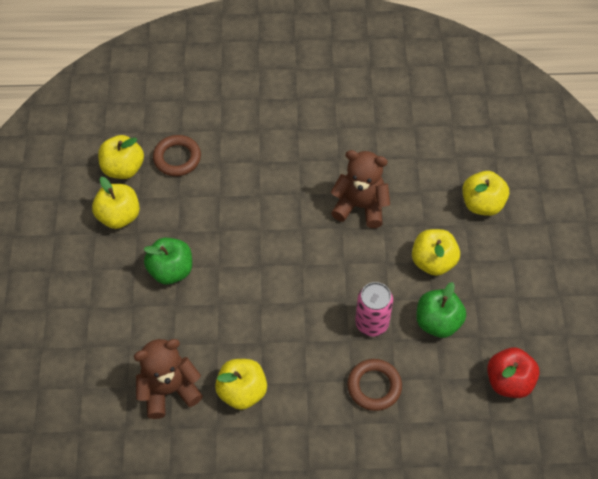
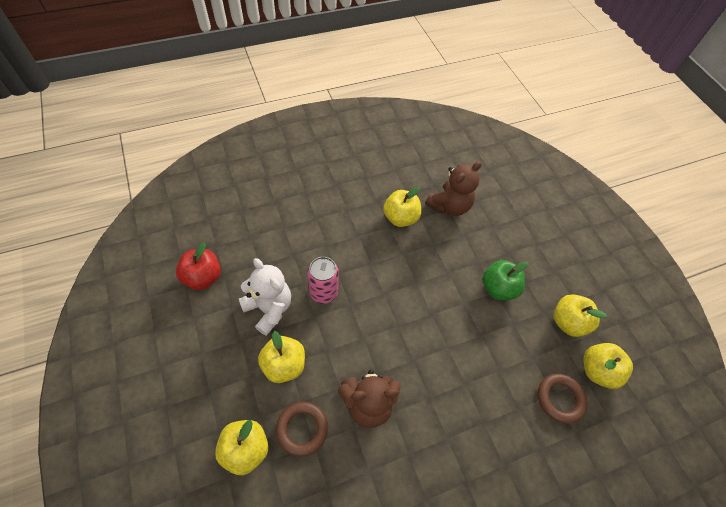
camera: 155 degrees right, 0 degrees up
brown ring [347,359,402,411] -> brown ring moved to [276,402,328,457]
green apple [416,282,466,338] -> white teddy bear [239,258,291,336]

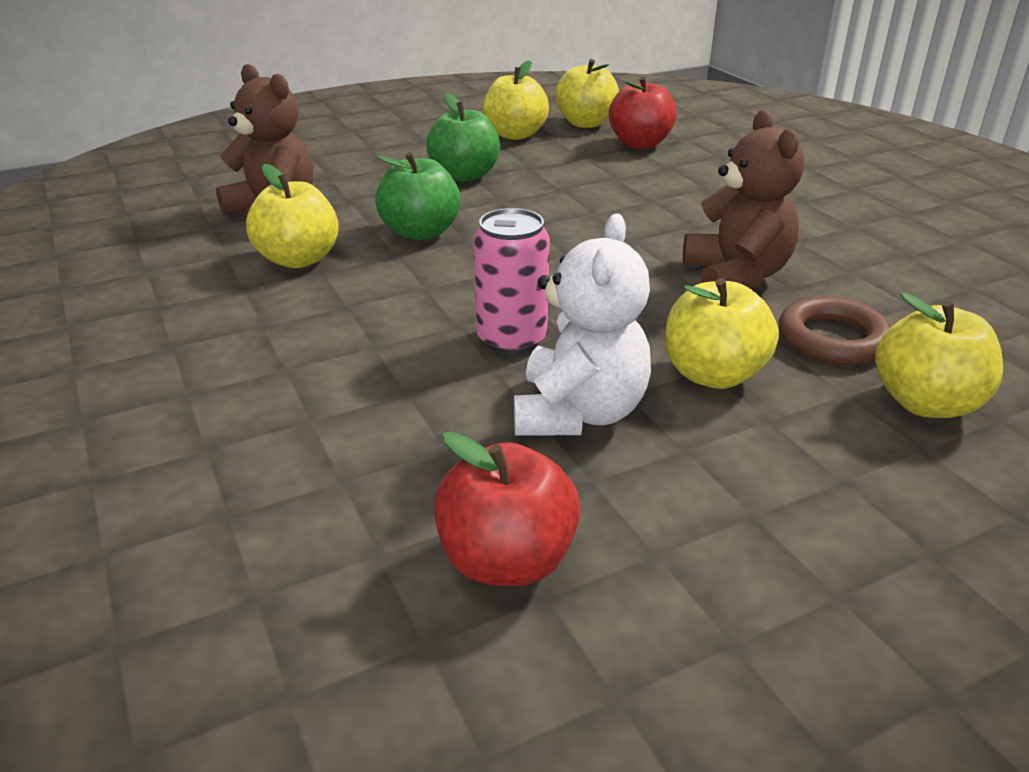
camera: 90 degrees left, 25 degrees down
white teddy bear [239,258,291,336] -> white teddy bear turned 150 degrees clockwise [514,214,651,436]
brown ring [538,374,587,424] -> red apple [609,76,677,149]
none -> green apple [375,152,461,240]

